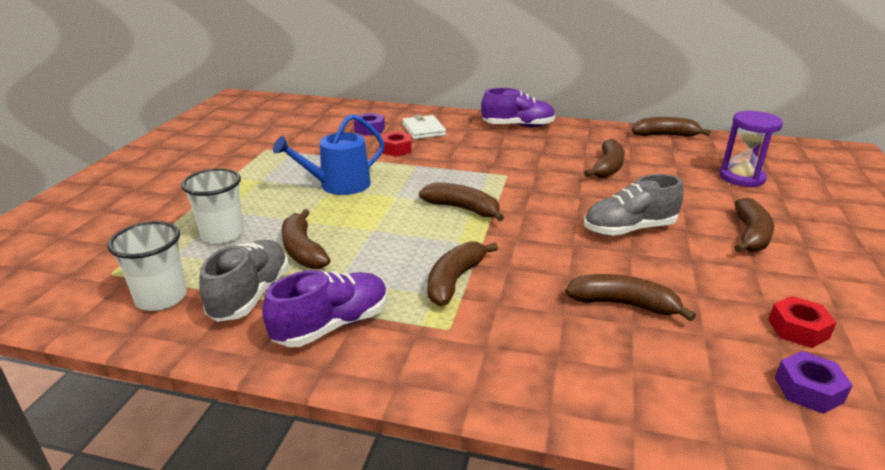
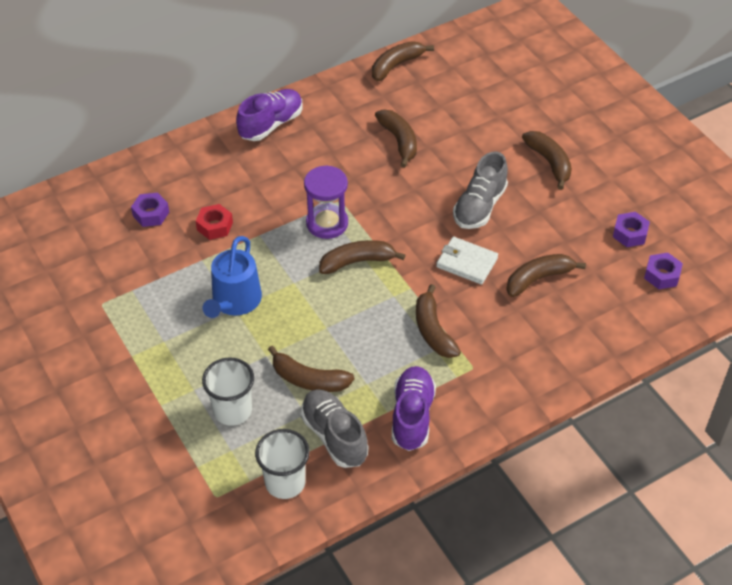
camera: 45 degrees left, 20 degrees up
white wallet [402,115,446,139] -> white wallet moved to [436,237,498,285]
purple hourglass [719,111,783,187] -> purple hourglass moved to [304,165,348,239]
red nut [768,296,837,348] -> purple nut [613,212,650,247]

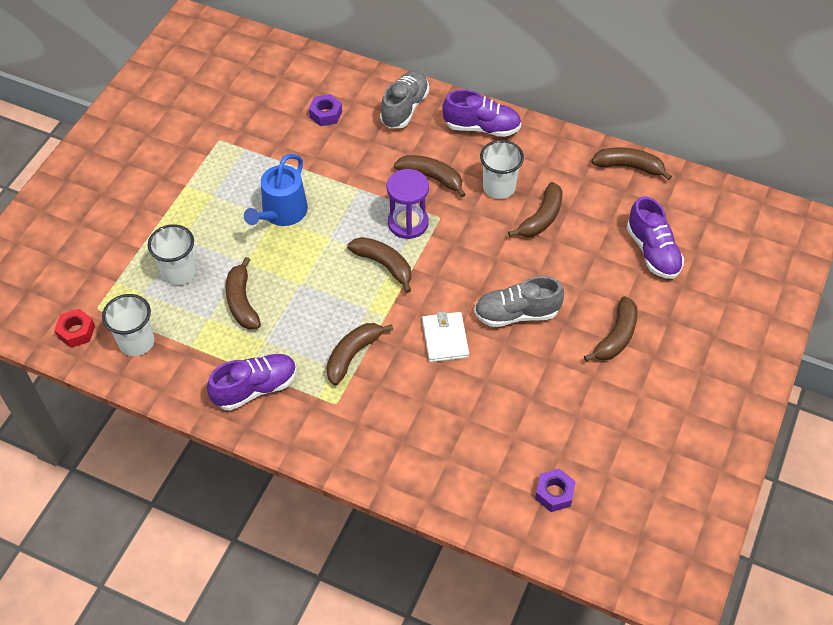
camera: 55 degrees right, 5 degrees up
red nut [196,204,233,240] -> red nut moved to [54,309,95,348]
blue watering can [203,236,262,318] -> blue watering can turned 45 degrees counterclockwise [244,154,308,226]
grey shoe [301,389,369,468] -> grey shoe moved to [380,70,429,129]
brown banana [506,254,586,297] -> brown banana moved to [394,155,466,197]
purple nut [613,212,650,247] -> none
none -> white cup [480,140,524,199]
none -> purple shoe [627,196,684,279]

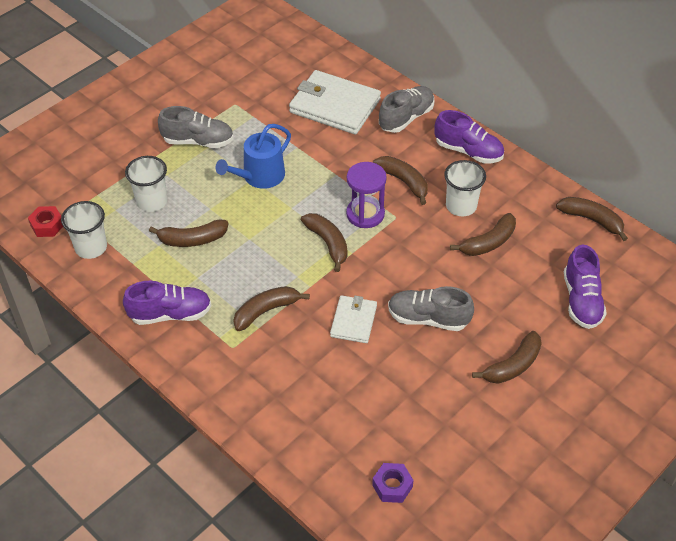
camera: 20 degrees right, 5 degrees down
brown banana [226,257,261,329] -> brown banana turned 105 degrees counterclockwise [149,220,229,247]
purple nut [309,94,342,126] -> white wallet [289,70,381,134]
none -> grey shoe [158,106,234,148]

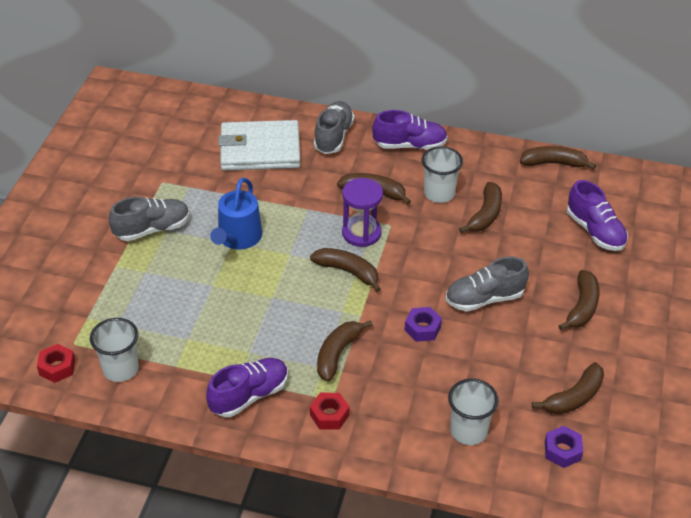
camera: 30 degrees left, 5 degrees down
white cup [125,156,167,212] -> white cup moved to [448,379,499,445]
brown banana [149,220,229,247] -> brown banana moved to [532,362,604,414]
white wallet [330,295,377,343] -> purple nut [405,307,442,342]
none -> red nut [310,393,350,430]

